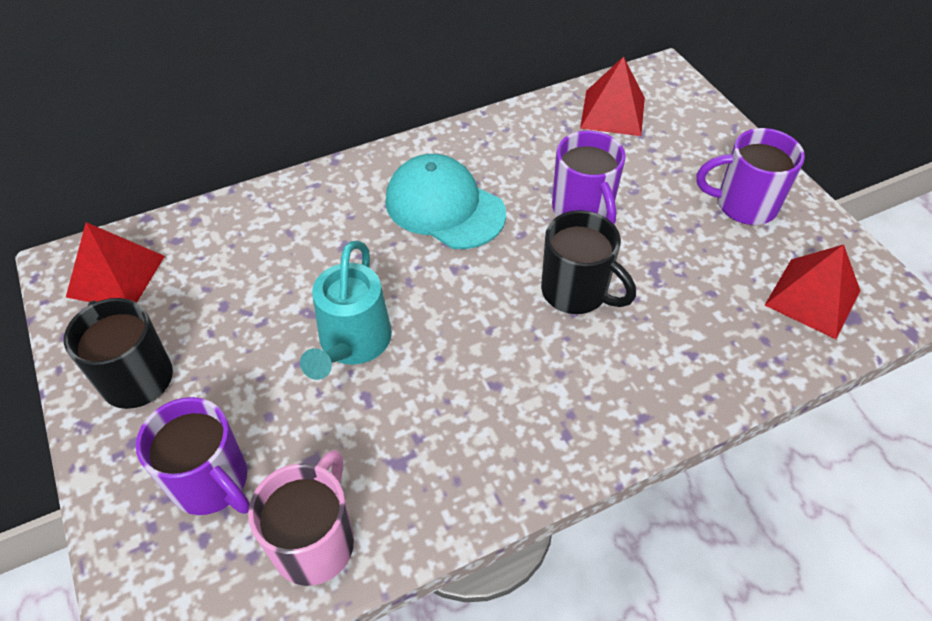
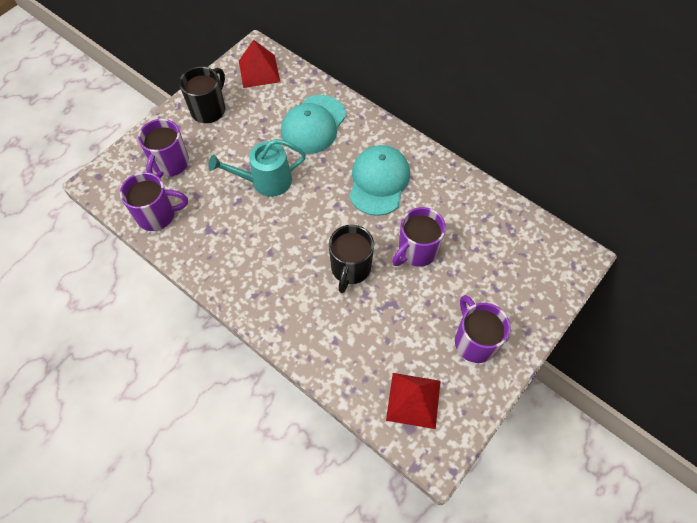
camera: 65 degrees right, 10 degrees up
pink mug [248,450,354,586] -> purple mug [120,172,188,231]
red pyramid [580,56,645,136] -> none
none -> turquoise cap [281,95,346,154]

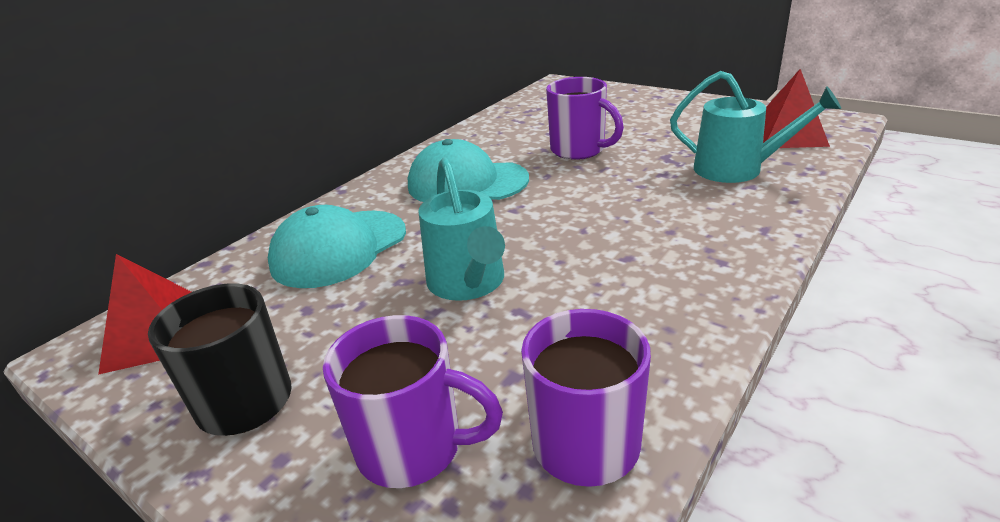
camera: 90 degrees left, 30 degrees down
turquoise cap [281,95,346,154] -> turquoise cap turned 105 degrees clockwise [268,205,406,288]
black mug [329,225,374,293] -> none
purple mug [455,295,511,363] -> none
none -> turquoise watering can [670,71,841,183]

